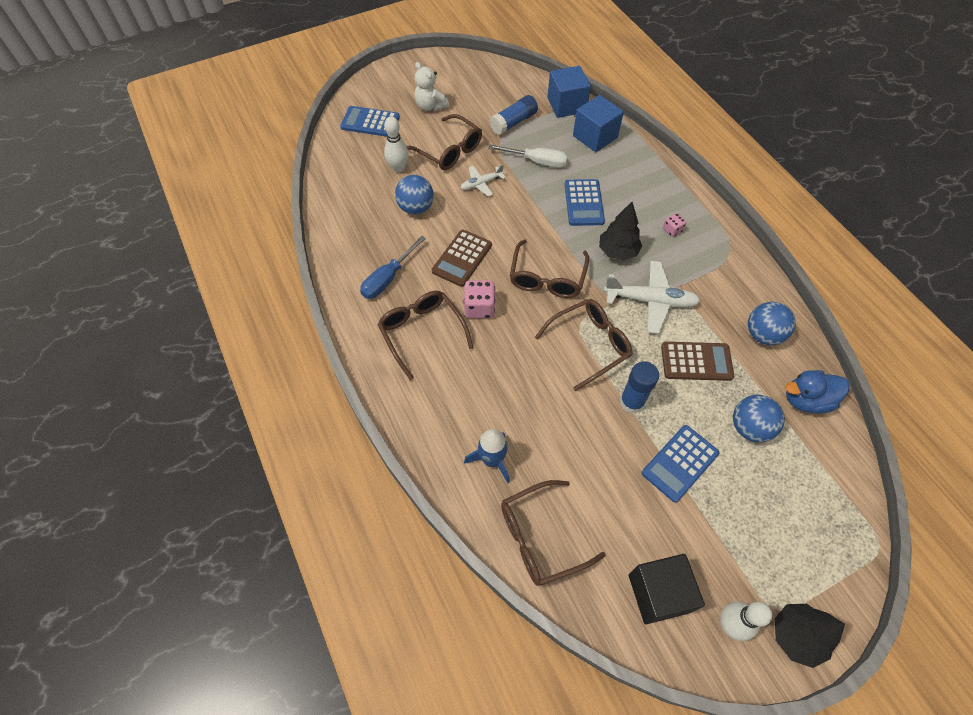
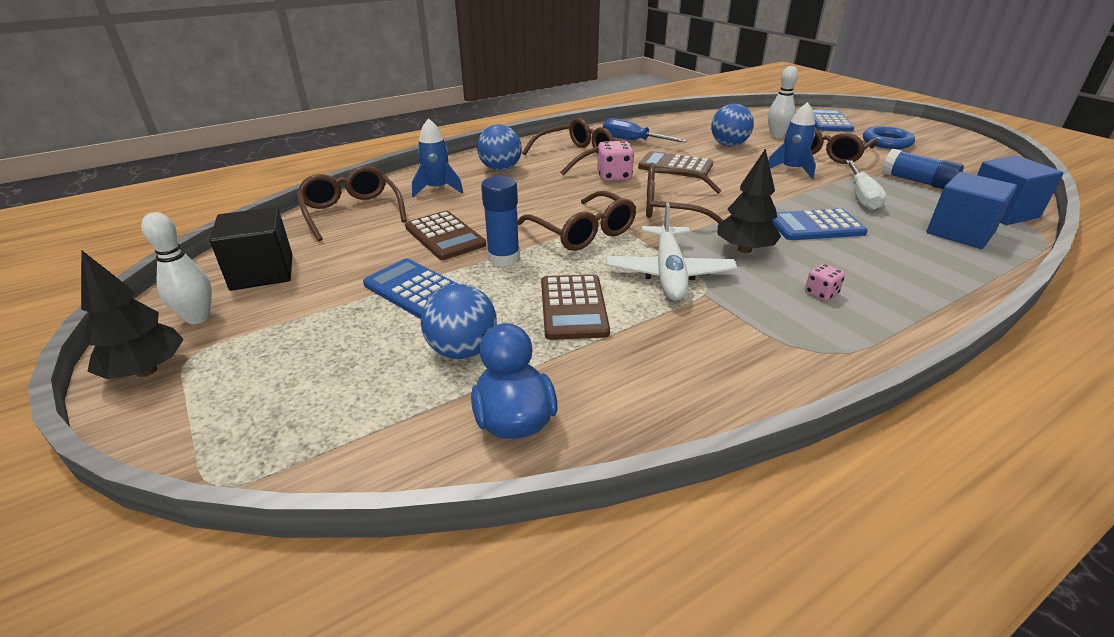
camera: 85 degrees right, 25 degrees down
white teddy bear [414,62,449,111] -> blue ring [863,126,915,149]
white plane [460,165,506,197] -> blue rocket [768,102,816,179]
blue ball [748,302,796,345] -> blue ball moved to [477,124,522,171]
none -> brown calculator [405,211,486,260]

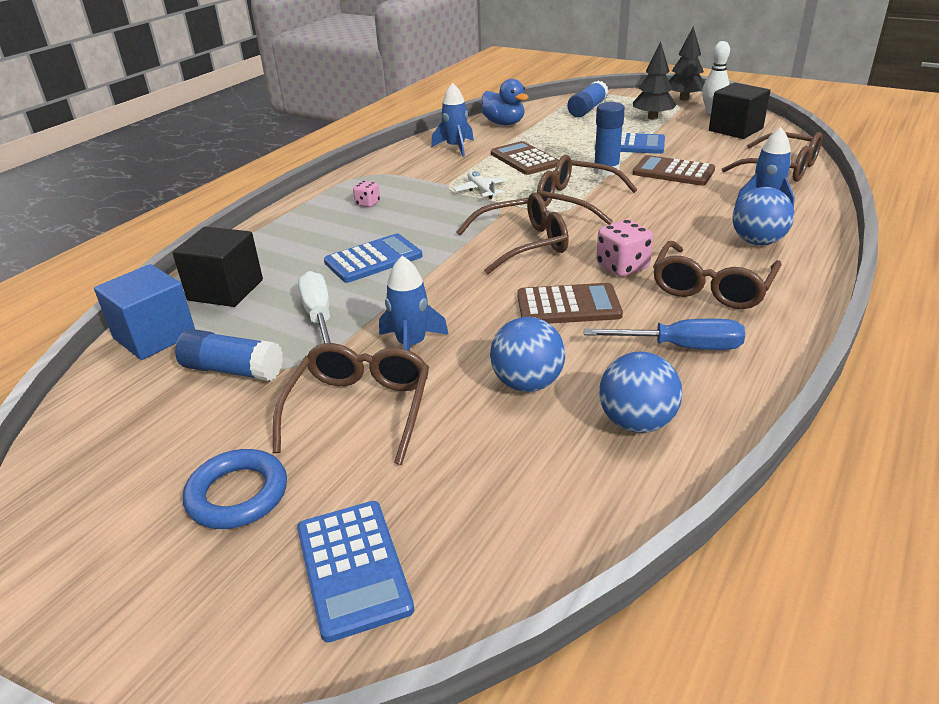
camera: 155 degrees right, 0 degrees up
blue ball [421,284,497,359] -> blue ball moved to [599,352,682,433]
white plane [606,202,737,301] -> white plane [453,171,508,199], size x0.57
black tree [717,148,781,253] -> black tree moved to [633,41,677,120]
white bowling pin [768,66,798,138] -> none
blue cube [926,172,1017,249] -> black cube [172,227,263,307]
none -> blue rocket [431,83,474,157]
none -> blue glue stick [567,80,609,117]

